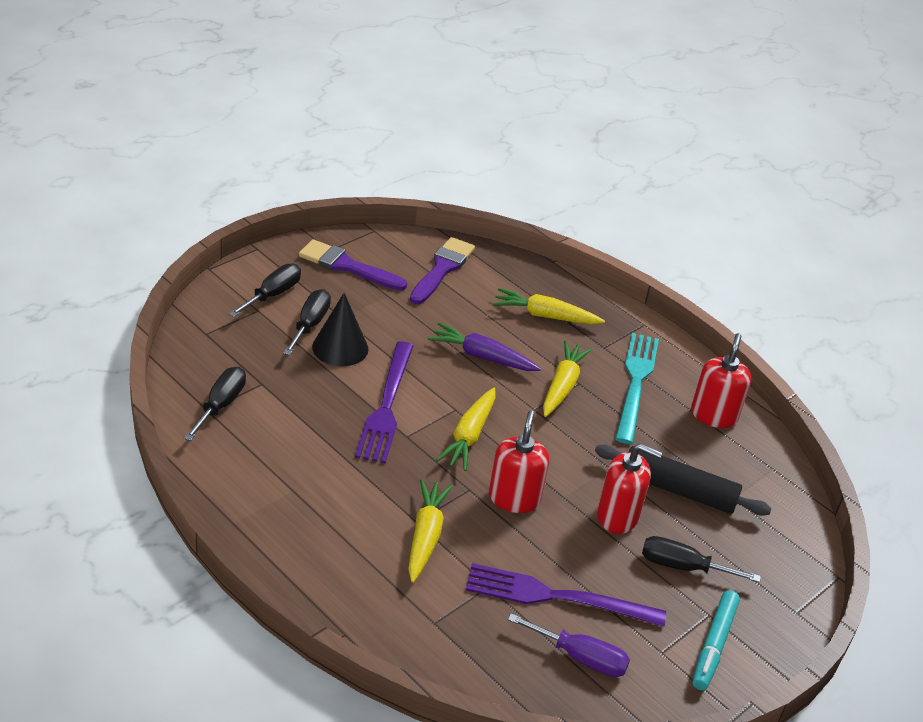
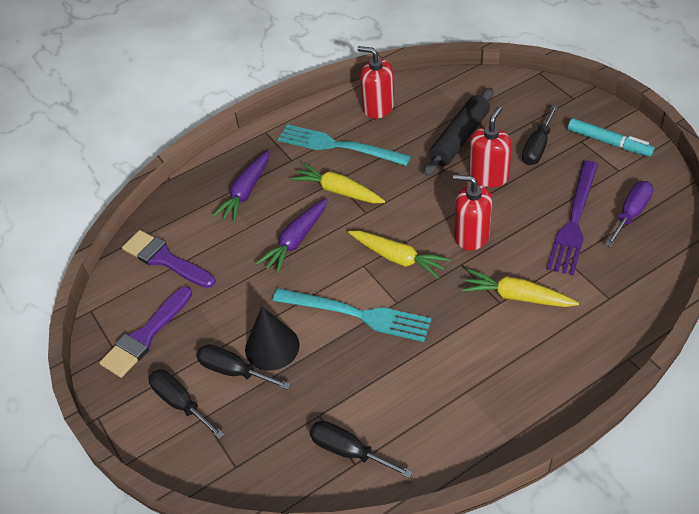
camera: 70 degrees left, 10 degrees up
purple fork [355,341,413,463] -> turquoise fork [273,288,431,342]
yellow carrot [493,288,605,324] -> purple carrot [212,150,269,223]

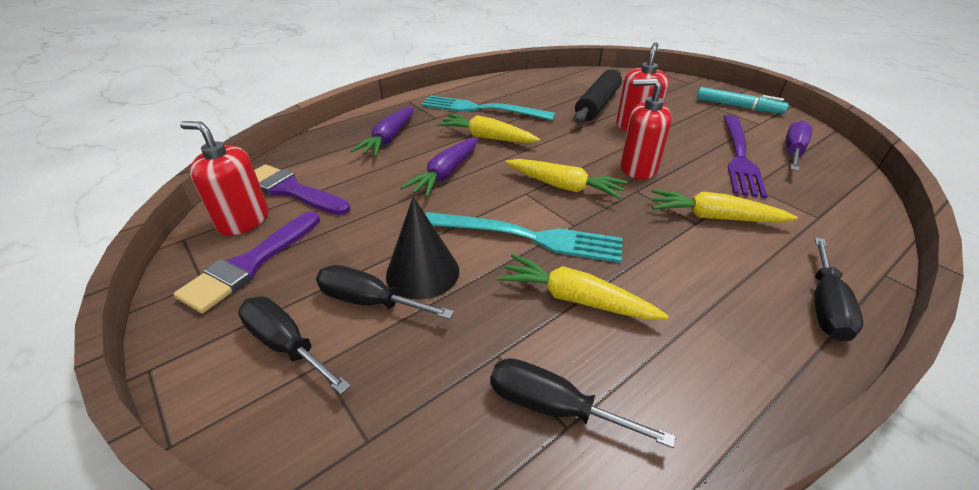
camera: 10 degrees left, 10 degrees down
red soap dispenser [357,46,394,119] -> red soap dispenser moved to [180,121,269,235]
black screwdriver [522,105,558,165] -> black screwdriver moved to [814,237,863,341]
none -> yellow carrot [497,254,668,320]

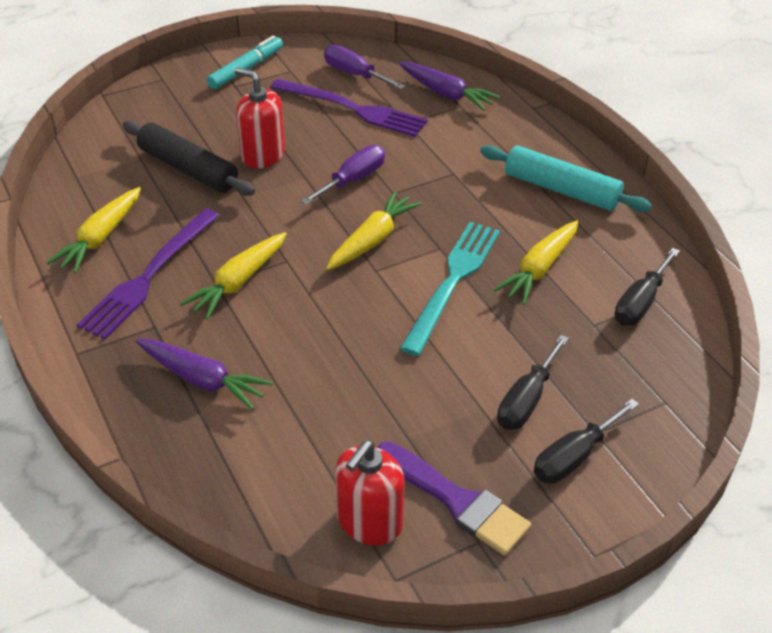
camera: 80 degrees left, 5 degrees up
purple brush [254,164,350,215] -> none
black cone [386,197,459,300] -> none
purple carrot [400,137,478,197] -> purple carrot moved to [399,62,500,111]
turquoise fork [421,95,556,121] -> purple fork [77,209,220,340]
red soap dispenser [620,78,672,179] -> purple screwdriver [301,145,385,205]
yellow carrot [651,189,797,223] -> yellow carrot moved to [46,187,141,274]
black screwdriver [814,237,863,341] -> none
none -> turquoise rolling pin [480,145,652,212]

